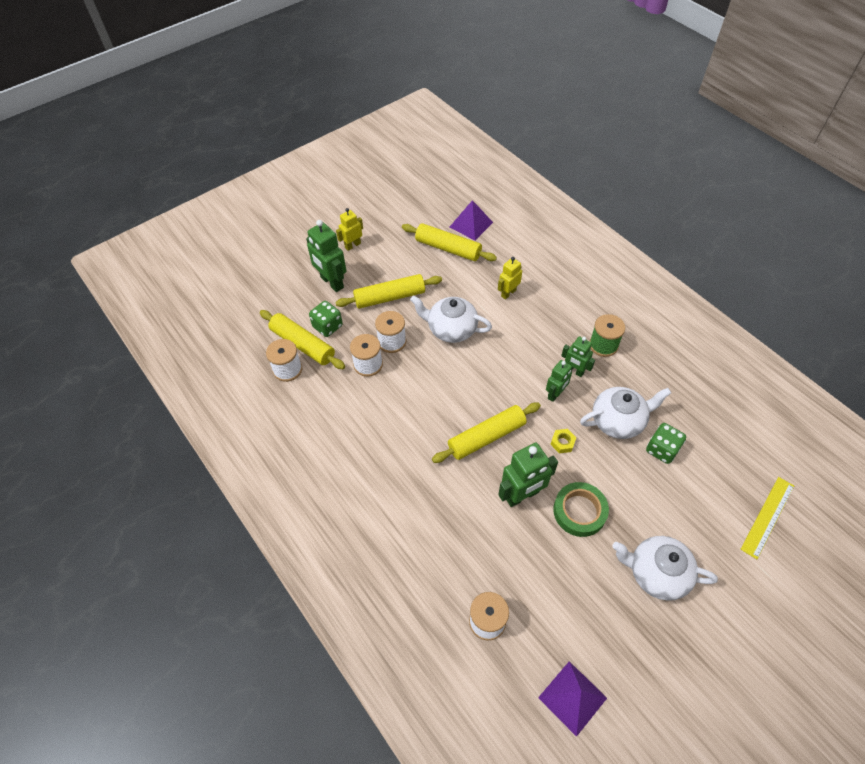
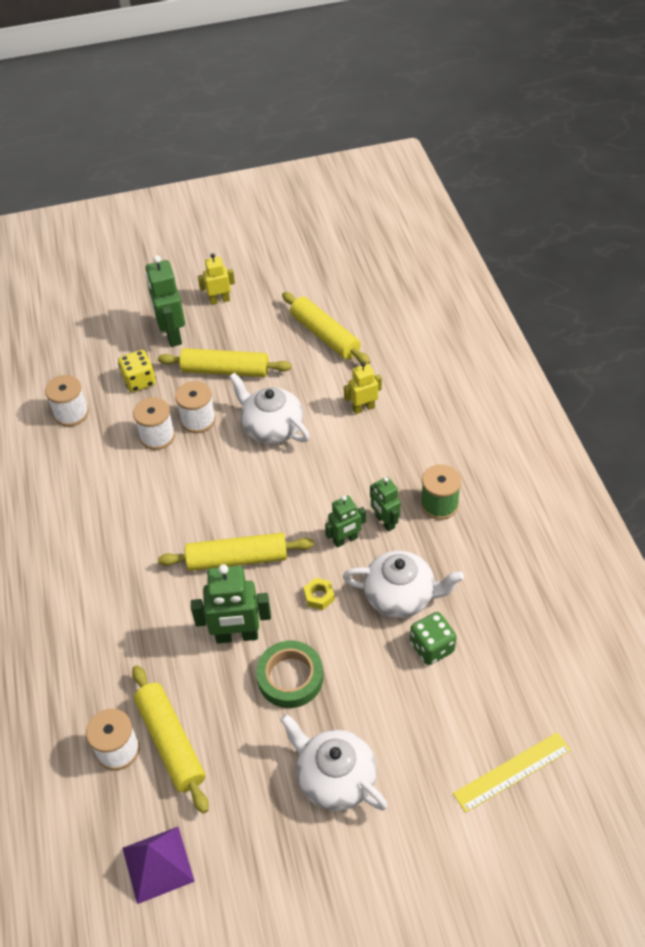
camera: 25 degrees right, 5 degrees down
yellow rolling pin [260,310,345,369] -> yellow rolling pin moved to [132,665,209,814]
green dice [309,301,343,337] -> yellow dice [118,350,156,392]
purple pyramid [450,200,493,240] -> none

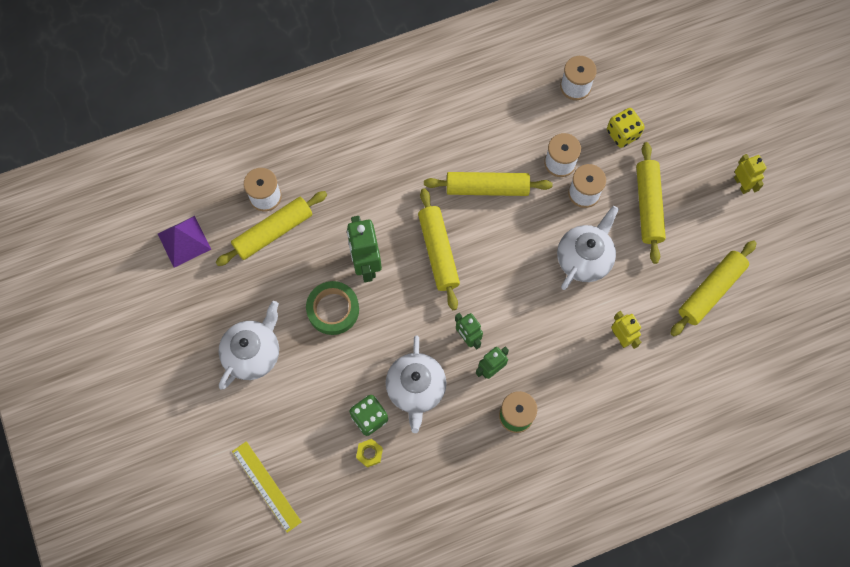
camera: 80 degrees right, 20 degrees up
green robot [146,255,185,347] -> none
yellow nut [304,578,335,610] -> yellow nut moved to [356,439,383,468]
none -> yellow rolling pin [424,172,553,196]

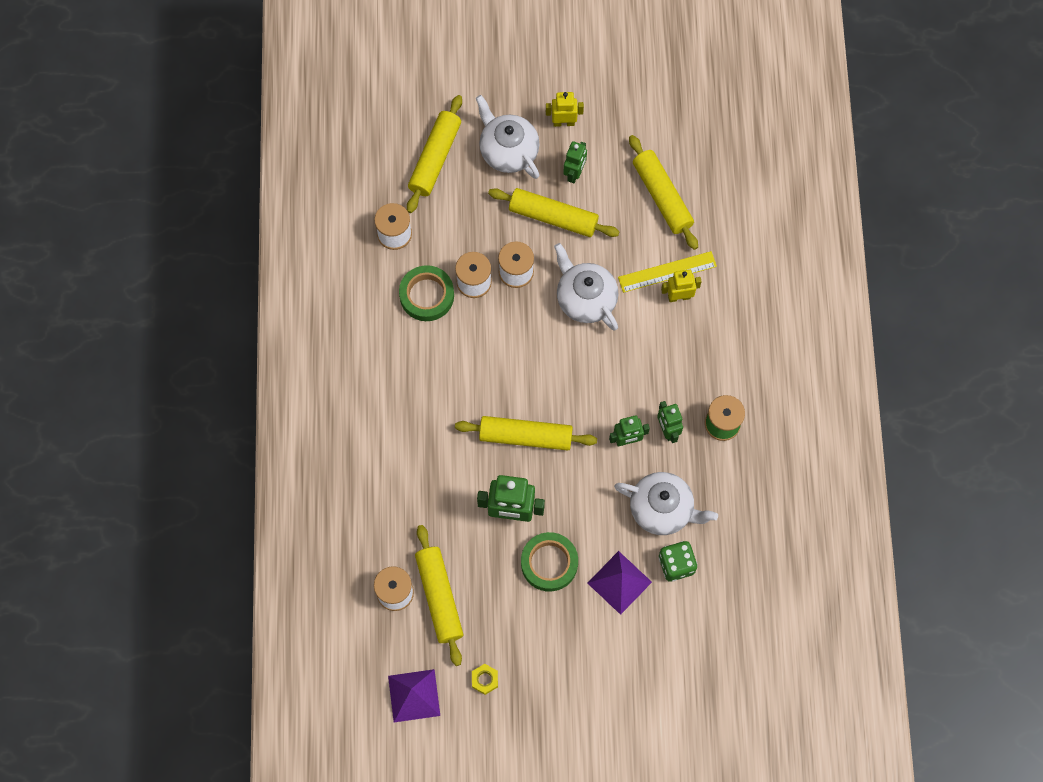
camera: 70 degrees left, 0 degrees up
white teapot [218,301,279,389] -> white teapot moved to [476,95,540,179]
yellow ruler [232,441,301,533] -> yellow ruler moved to [618,251,717,293]
yellow nut [356,439,383,468] -> yellow nut moved to [472,664,498,695]
yellow rolling pin [424,172,553,196] -> yellow rolling pin moved to [407,95,462,213]
yellow dice [607,108,645,148] -> none
none -> green tape [399,265,454,321]
none -> green robot [563,141,587,183]
none -> purple pyramid [588,551,652,615]

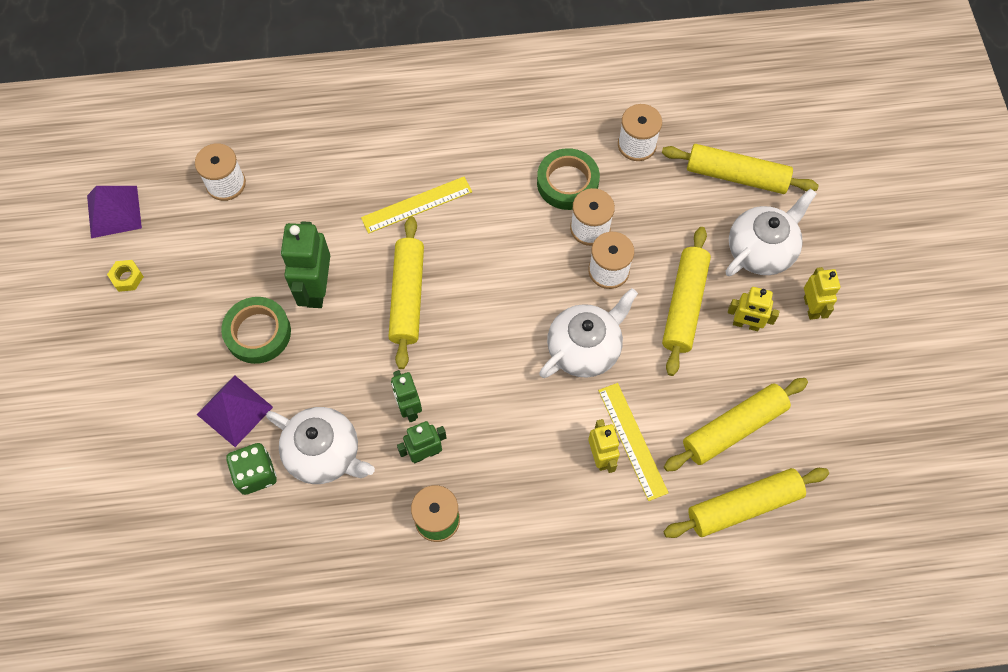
camera: 85 degrees right, 5 degrees down
yellow rolling pin [415,525,463,666] -> yellow rolling pin moved to [663,468,829,538]
green robot [563,141,587,183] -> yellow robot [728,287,780,331]
white teapot [614,472,718,535] -> white teapot turned 75 degrees counterclockwise [266,407,375,484]
none -> yellow ruler [361,177,472,234]

